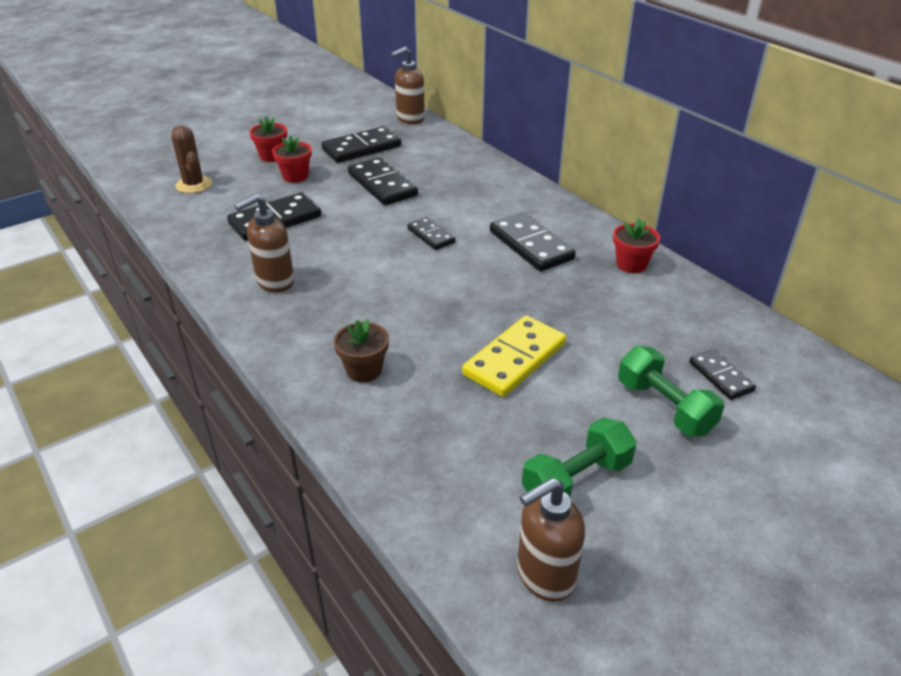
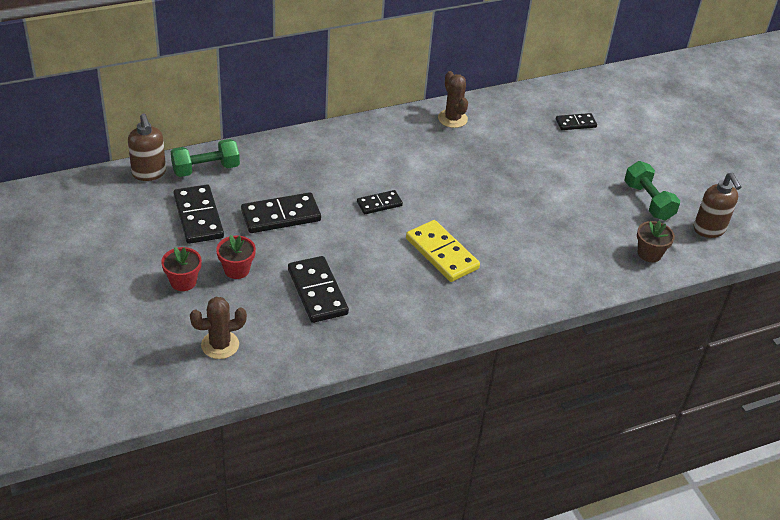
camera: 80 degrees left, 5 degrees up
brown soap dispenser [234,194,294,292] -> none
brown flower pot [334,318,389,382] -> brown flower pot moved to [637,221,675,262]
yellow domino [462,316,566,397] -> yellow domino moved to [406,220,480,282]
black domino [490,212,576,272] -> none
red flower pot [613,218,660,273] -> brown cactus [438,71,468,128]
green dumbbell [618,346,725,436] -> green dumbbell moved to [171,139,240,177]

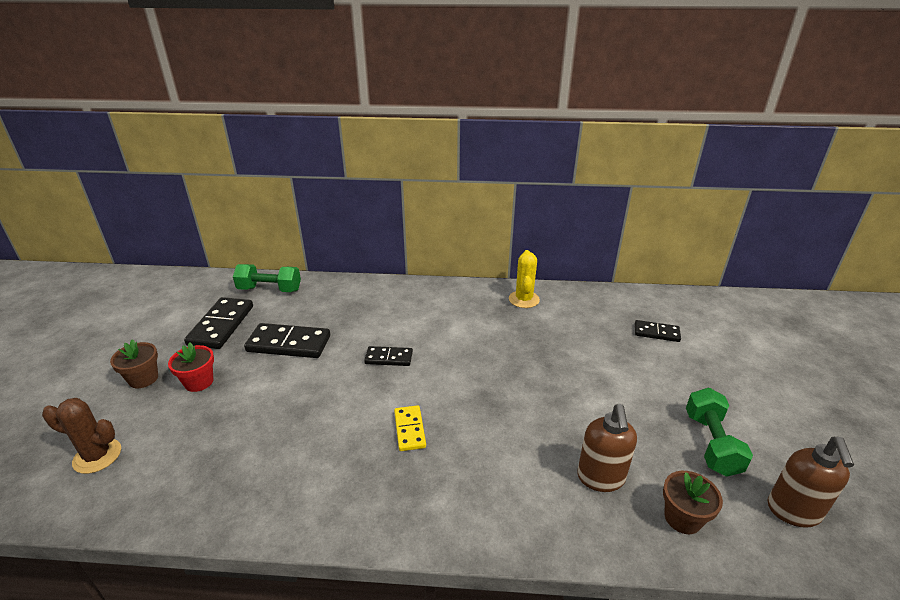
camera: 30 degrees right, 10 degrees down
brown soap dispenser [128,113,166,181] -> brown soap dispenser moved to [577,404,637,492]
red flower pot [161,247,202,291] -> brown flower pot [110,339,158,388]
black domino [288,256,349,323] -> none
yellow domino [406,220,480,282] -> yellow domino [394,405,426,451], size x0.58
brown cactus [438,71,468,128] -> yellow cactus [509,250,540,308]

